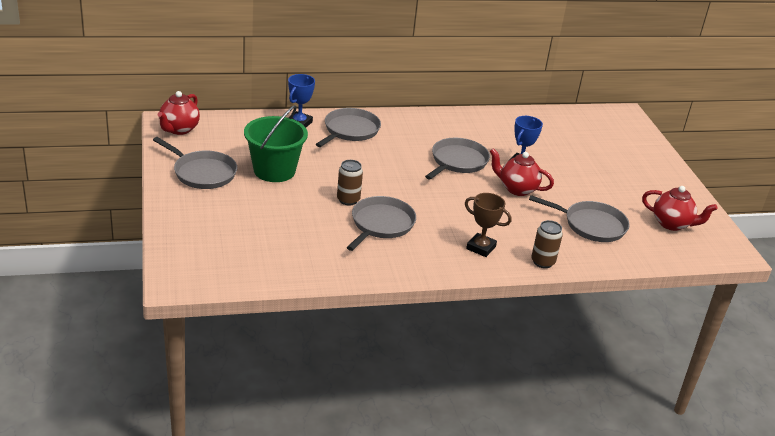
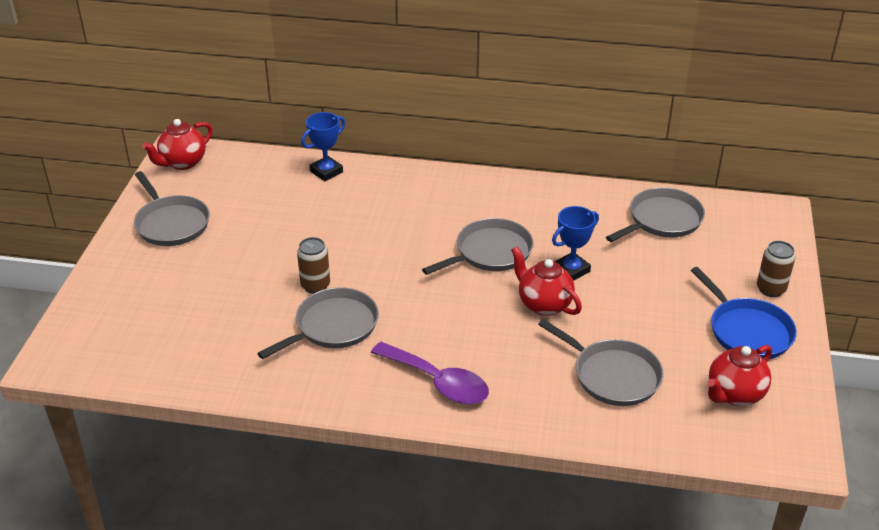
camera: 25 degrees right, 5 degrees up
green bucket [244,105,308,182] -> none
grey pan [316,108,381,147] -> grey pan moved to [606,187,705,242]
brown trophy [465,193,511,257] -> purple spoon [371,342,489,404]
brown can [531,220,563,268] -> brown can moved to [757,241,795,297]
red teapot [642,186,718,231] -> red teapot turned 90 degrees clockwise [708,345,772,406]
none -> blue pan [691,267,797,359]

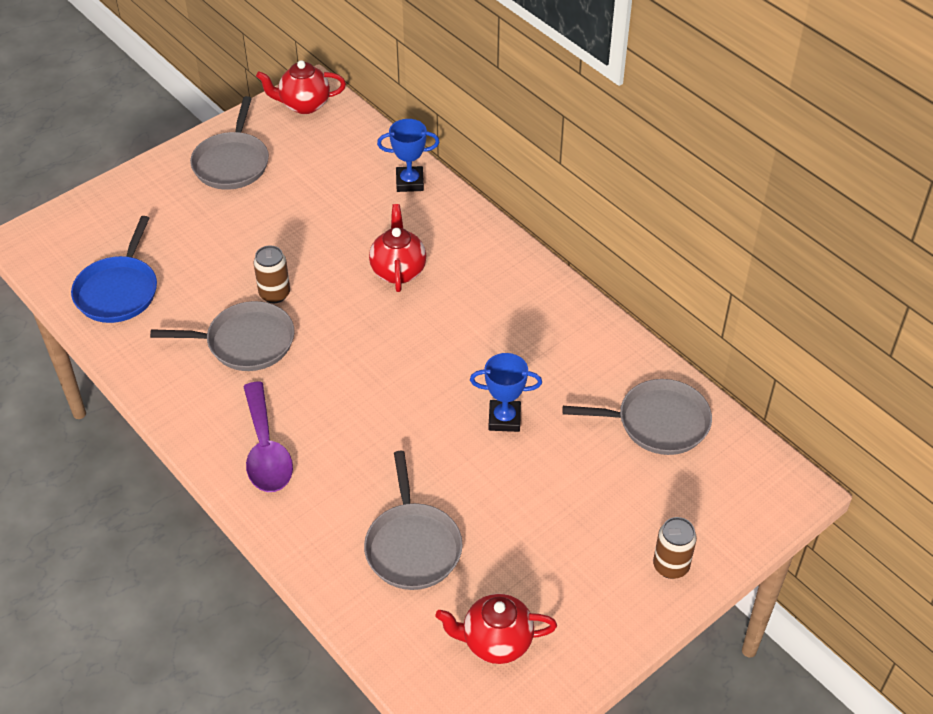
camera: 40 degrees right, 10 degrees up
grey pan [422,218,534,275] -> none
red teapot [511,246,582,316] -> red teapot moved to [369,204,426,292]
blue pan [691,267,797,359] -> blue pan moved to [71,216,157,323]

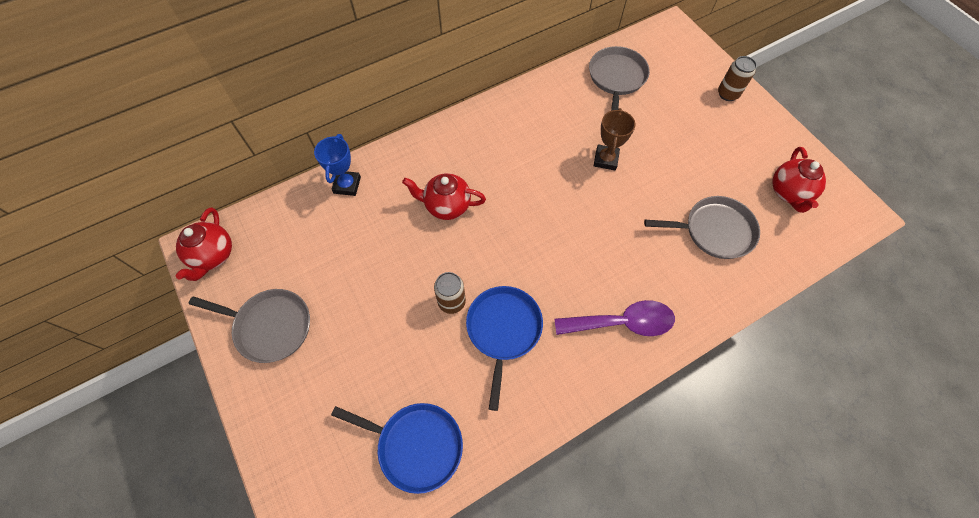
camera: 80 degrees left, 15 degrees up
grey pan [150,301,295,371] -> blue pan [466,286,543,411]
blue trophy [470,353,542,432] -> brown trophy [594,108,635,170]

